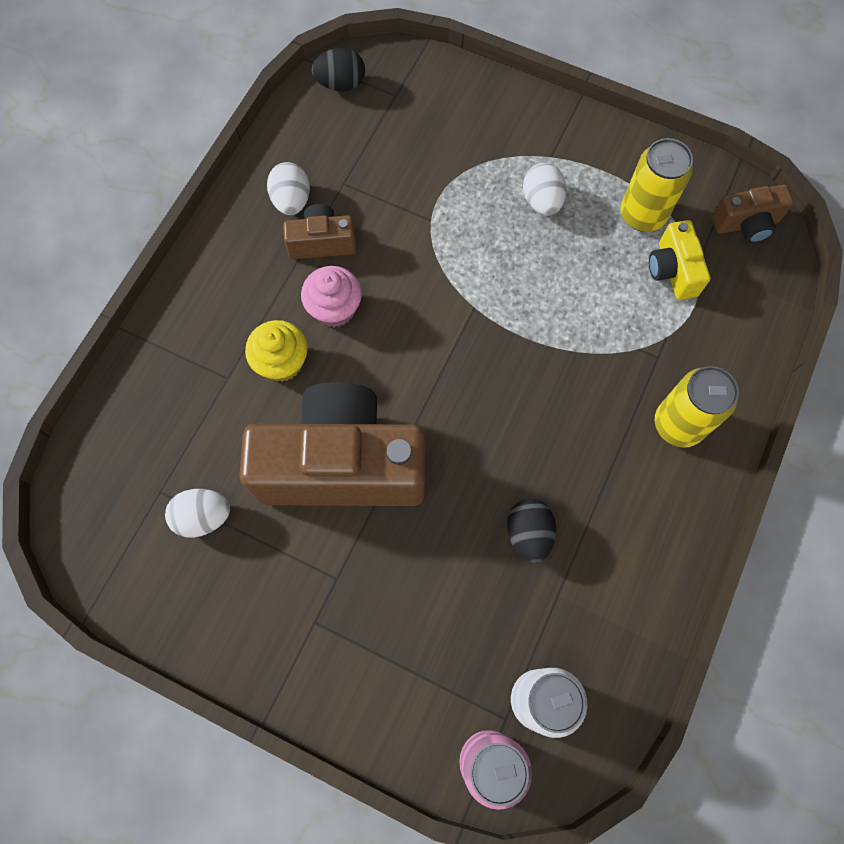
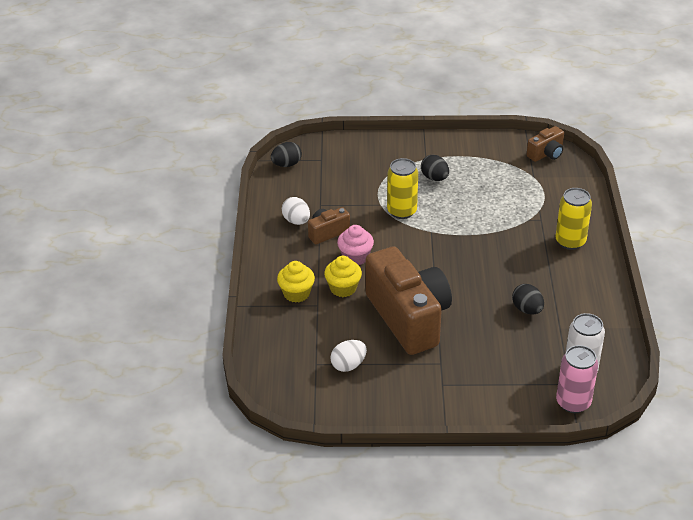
camera: 25 degrees left, 30 degrees down
brown camera [240,382,425,506] -> brown camera turned 90 degrees clockwise [365,246,452,355]
white egg [523,163,566,216] -> black egg [421,155,449,181]
yellow can [621,138,693,232] -> yellow can moved to [387,158,418,219]
yellow camera [649,220,710,300] -> none
none -> yellow cupcake [277,261,315,303]

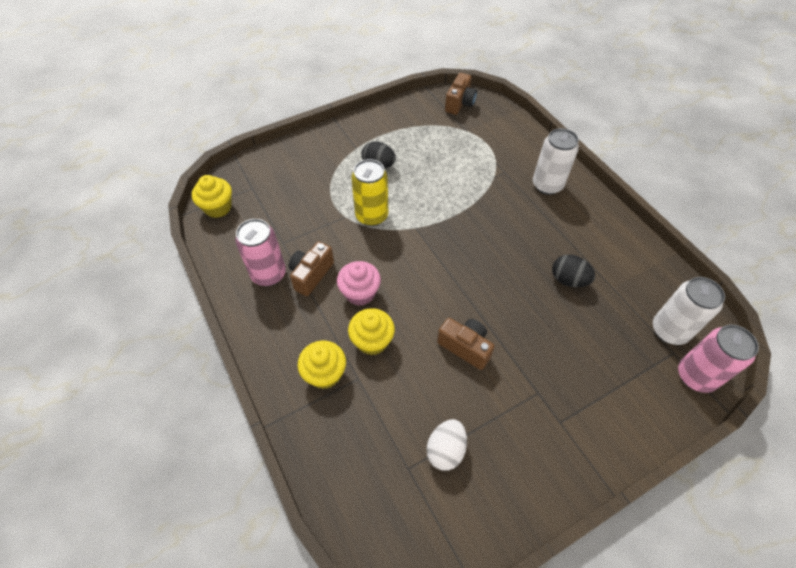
camera: 30 degrees left, 15 degrees up
black egg [271,142,302,167] -> yellow cupcake [192,175,232,218]
white egg [282,197,310,225] -> pink can [235,219,286,286]
brown camera [365,246,452,355] -> brown camera [437,318,495,370], size x0.45
yellow can [556,188,592,250] -> white can [533,128,579,195]

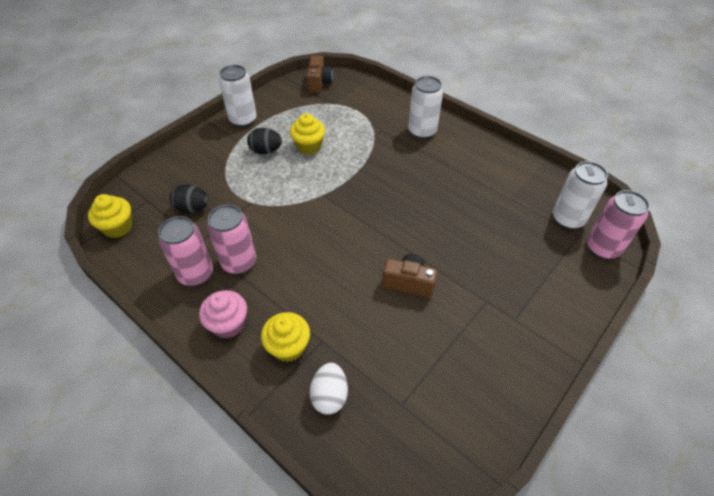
camera: 20 degrees left, 5 degrees down
brown camera [289,241,334,296] -> pink can [207,204,256,274]
pink cupcake [337,261,381,306] -> pink cupcake moved to [199,290,247,338]
yellow cupcake [348,308,395,355] -> yellow cupcake moved to [290,113,325,154]
yellow can [351,159,388,226] -> none
white egg [427,419,467,471] -> white egg moved to [310,363,348,415]
black egg [552,254,595,287] -> black egg moved to [170,184,208,213]
none -> white can [219,65,257,127]

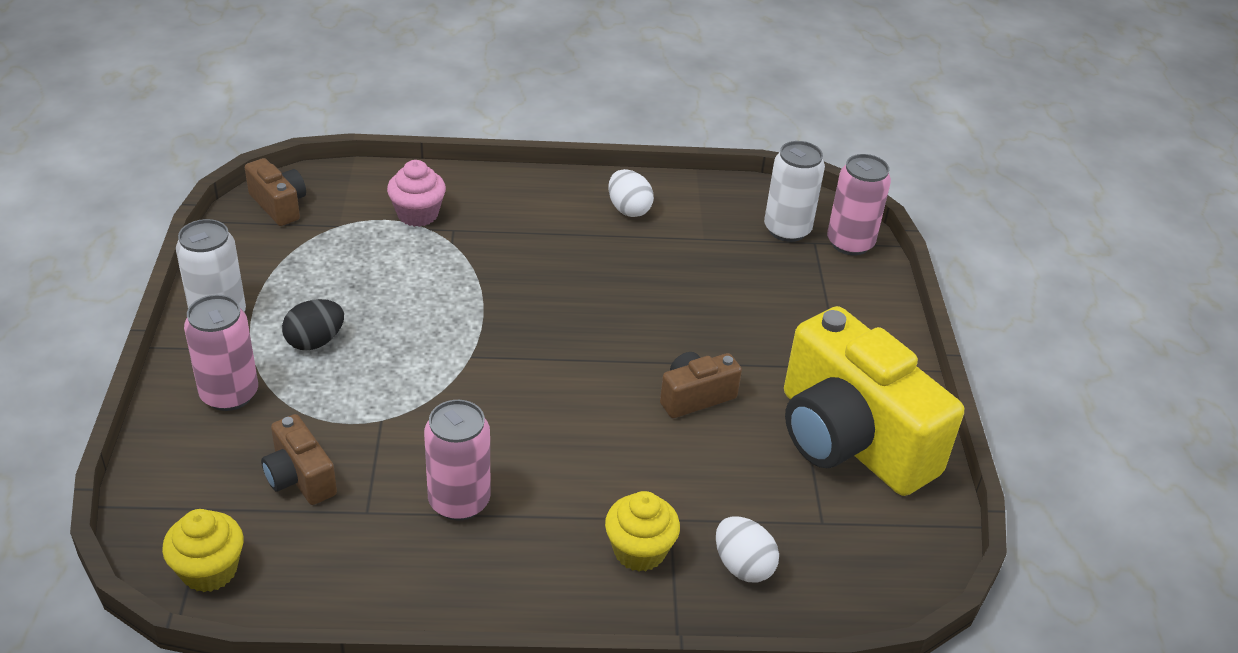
camera: 45 degrees left, 10 degrees down
pink can [158,216,213,286] -> pink can moved to [184,295,258,411]
black egg [170,184,208,213] -> brown camera [261,414,337,505]
pink cupcake [199,290,247,338] -> pink cupcake moved to [387,160,446,227]
yellow cupcake [290,113,325,154] -> none
white can [408,76,443,139] -> none
none -> white egg [608,169,654,217]
none -> yellow camera [784,306,964,496]

